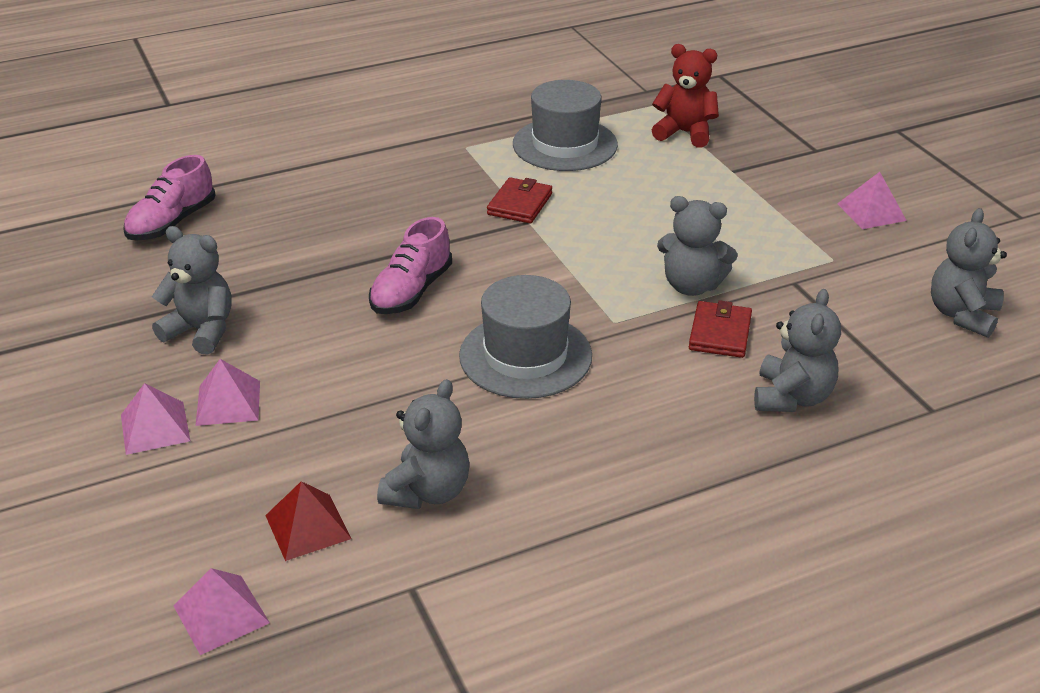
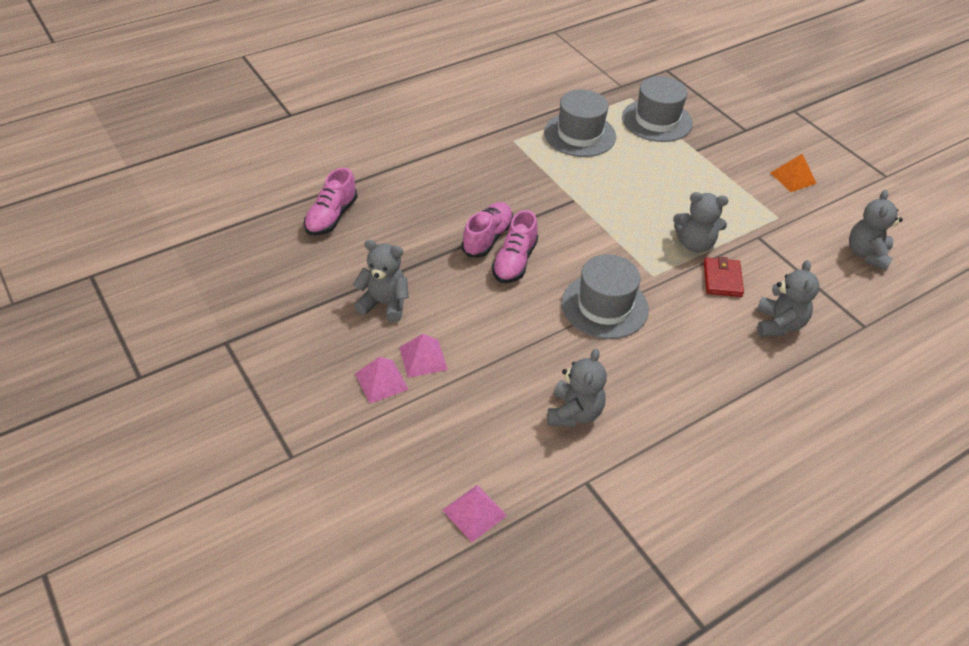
camera: 10 degrees left, 10 degrees up
red pyramid [265,481,351,561] -> none
red wallet [487,177,552,223] -> none
red teddy bear [652,44,719,148] -> grey hat [622,76,693,142]
pink pyramid [837,172,907,229] -> orange pyramid [771,154,817,192]
none -> pink shoe [461,202,513,257]

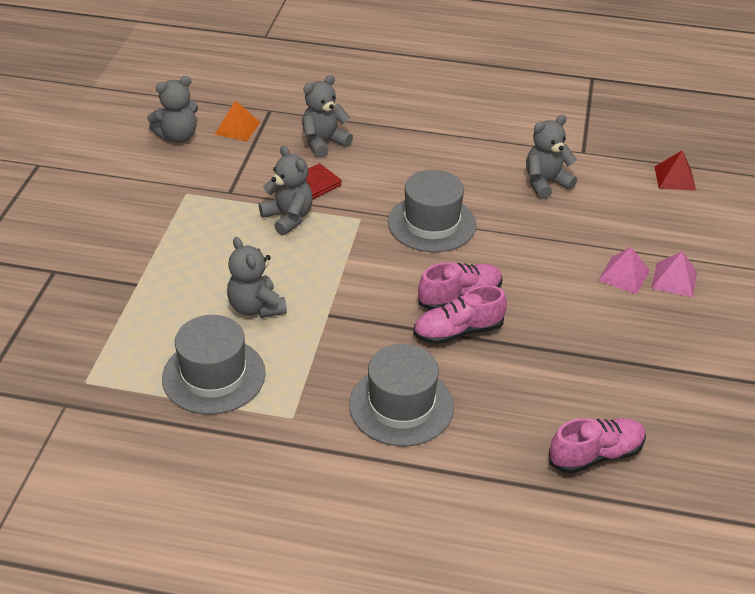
camera: 135 degrees left, 5 degrees down
grey teddy bear [353,240,409,322] -> grey teddy bear moved to [227,237,287,318]
pink pyramid [442,485,507,542] -> red pyramid [654,151,696,191]
grey hat [622,76,693,142] -> grey hat moved to [349,344,454,446]
orange pyramid [771,154,817,192] -> orange pyramid moved to [214,100,261,141]

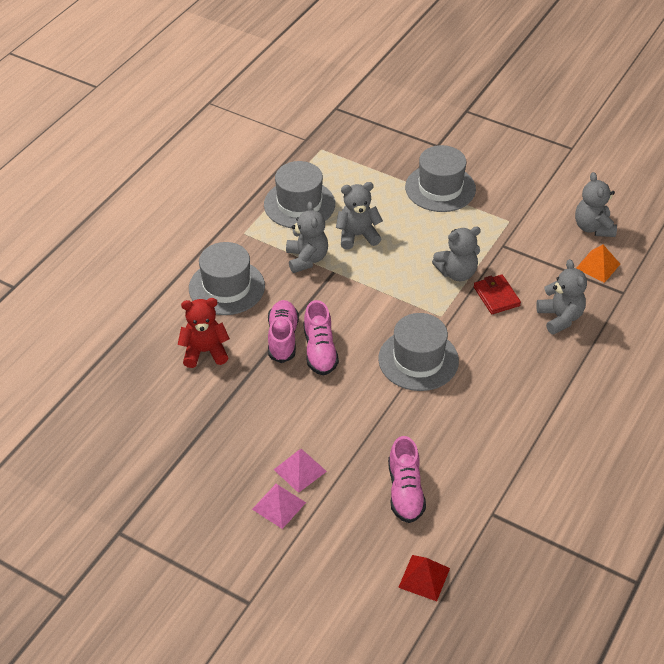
camera: 110 degrees right, 5 degrees up
grey teddy bear [526,115,577,199] -> grey teddy bear moved to [286,202,328,273]
pink shoe [549,418,646,474] -> pink shoe moved to [388,436,426,523]
none -> red teddy bear [177,298,230,368]
none -> grey hat [405,145,476,212]

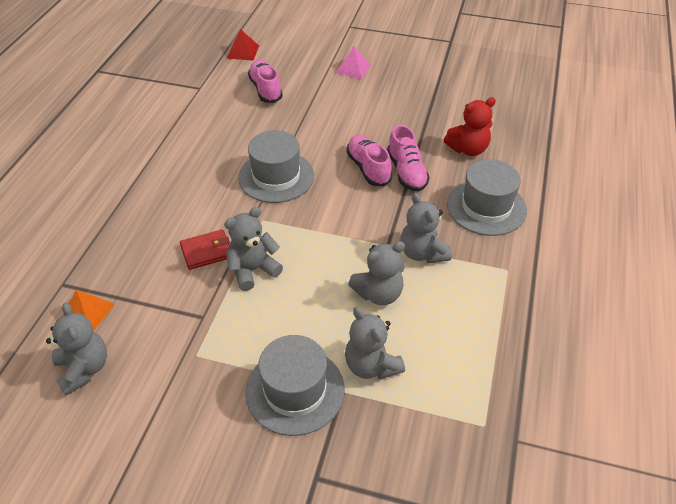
camera: 165 degrees right, 0 degrees up
grey hat [264,161,335,228] -> none
pink pyramid [274,449,327,493] -> none
red wallet [473,275,521,314] -> red wallet turned 75 degrees counterclockwise [180,229,230,270]
grey teddy bear [536,259,587,335] -> grey teddy bear moved to [345,307,405,379]

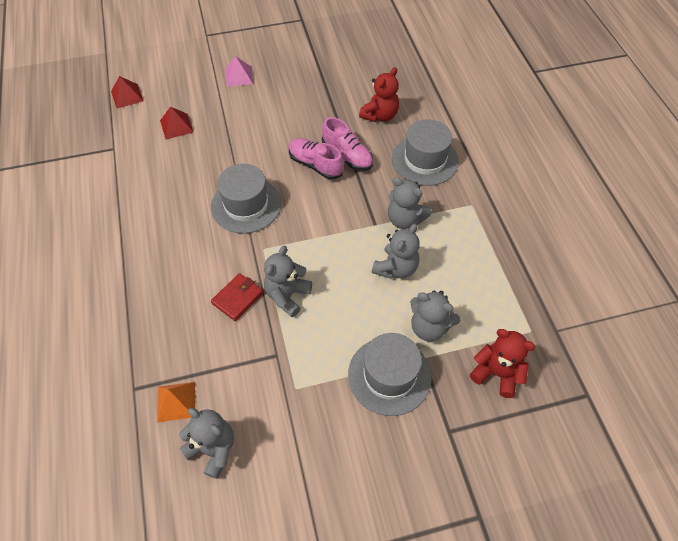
camera: 30 degrees left, 10 degrees up
pink shoe [248,60,283,103] -> red pyramid [160,107,193,139]
none -> red teddy bear [470,329,535,398]

